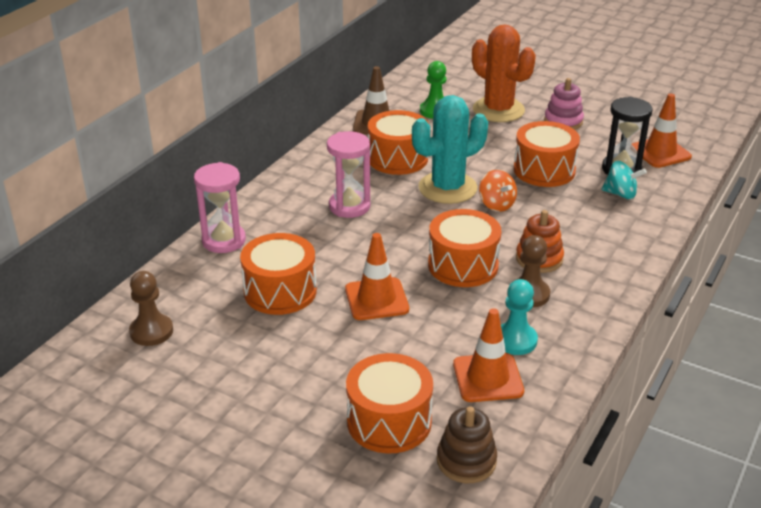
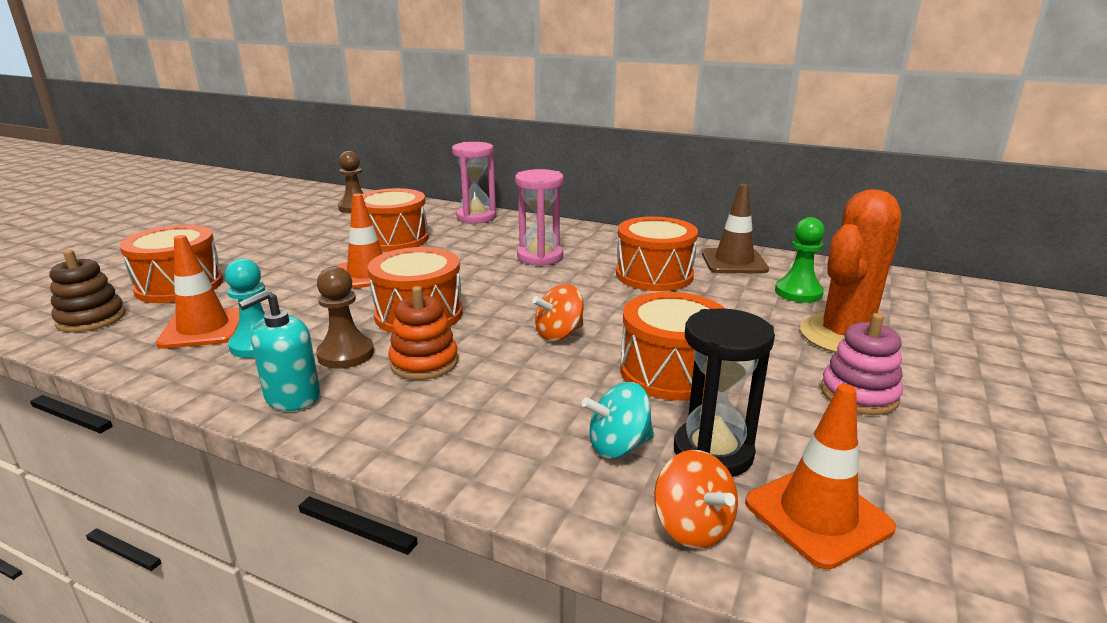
camera: 85 degrees right, 10 degrees down
turquoise cactus [412,95,488,204] -> none
turquoise spinning top [601,161,647,199] -> turquoise spinning top turned 60 degrees clockwise [582,382,654,458]
none -> turquoise soap dispenser [238,290,320,411]
none -> orange spinning top [654,450,738,549]

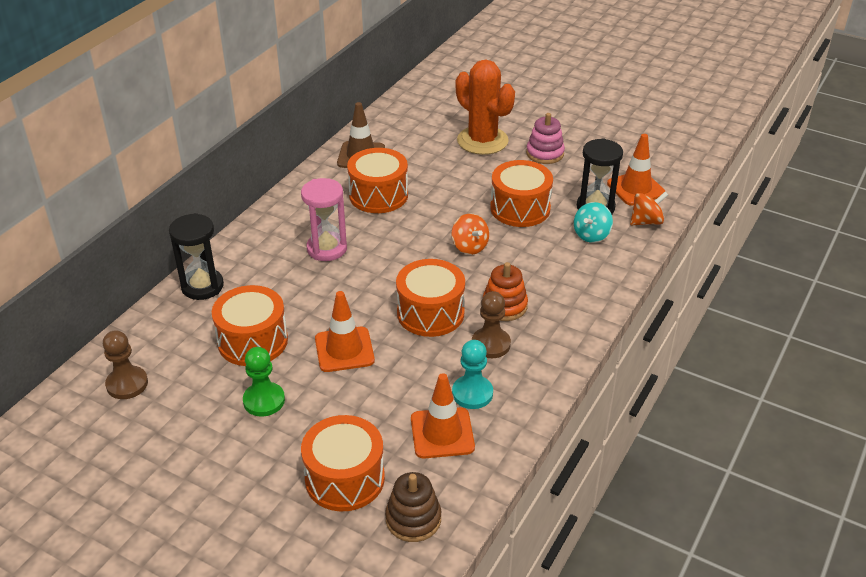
camera: 85 degrees left, 15 degrees up
turquoise soap dispenser [238,290,320,411] -> none
pink hourglass [452,142,496,224] -> black hourglass [169,213,224,300]
turquoise spinning top [582,382,654,458] -> turquoise spinning top turned 45 degrees clockwise [574,202,613,243]
green pawn [775,217,825,303] -> green pawn moved to [243,347,285,417]

